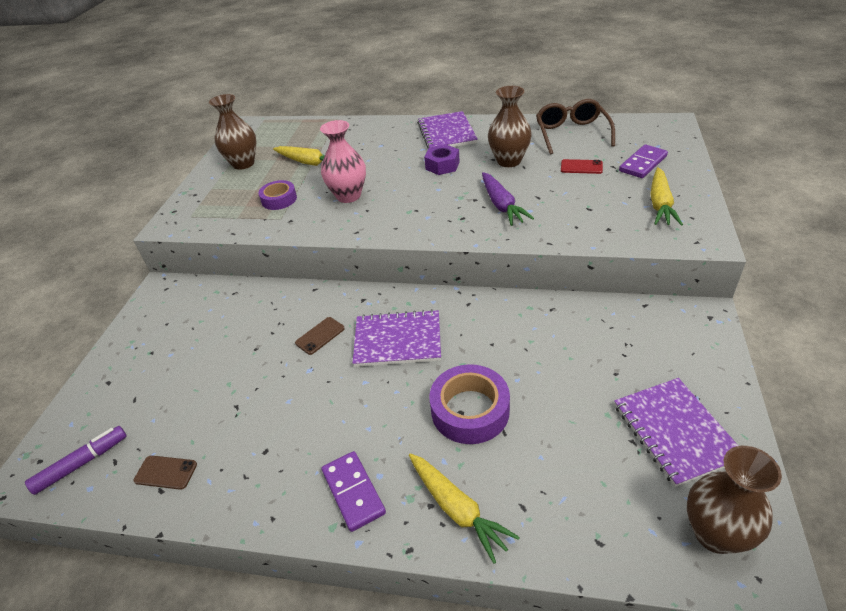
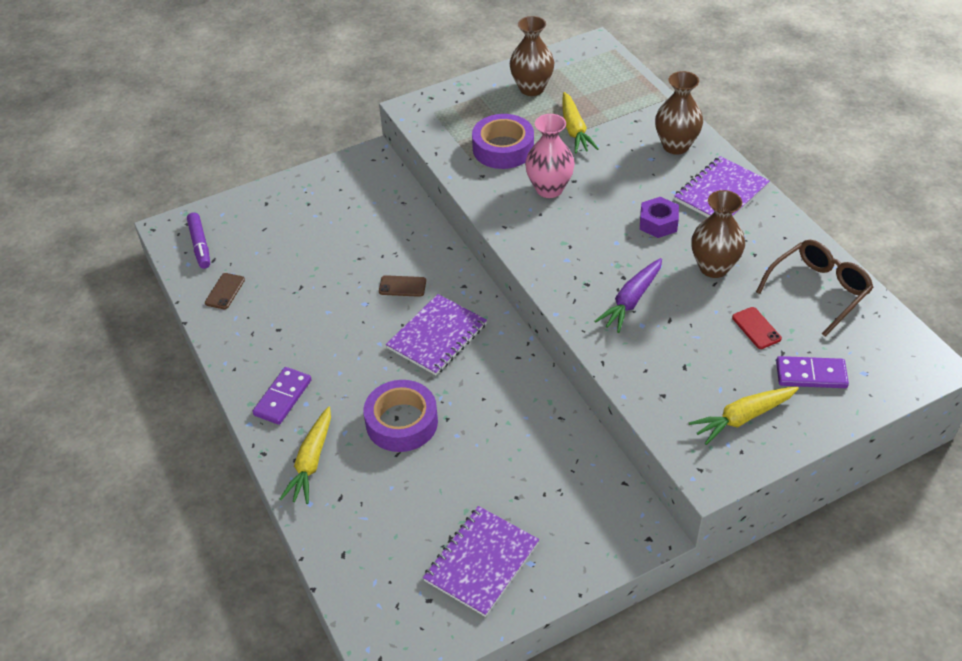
camera: 50 degrees right, 5 degrees up
purple marker [25,426,127,495] -> purple marker turned 60 degrees clockwise [187,212,210,269]
brown phone [134,455,197,490] -> brown phone turned 45 degrees clockwise [205,273,245,309]
purple tape [258,180,297,210] -> purple tape [472,114,534,169], size x1.61
purple notebook [353,309,441,367] -> purple notebook turned 75 degrees clockwise [386,294,487,375]
brown vase [687,446,782,554] -> brown vase moved to [655,71,703,155]

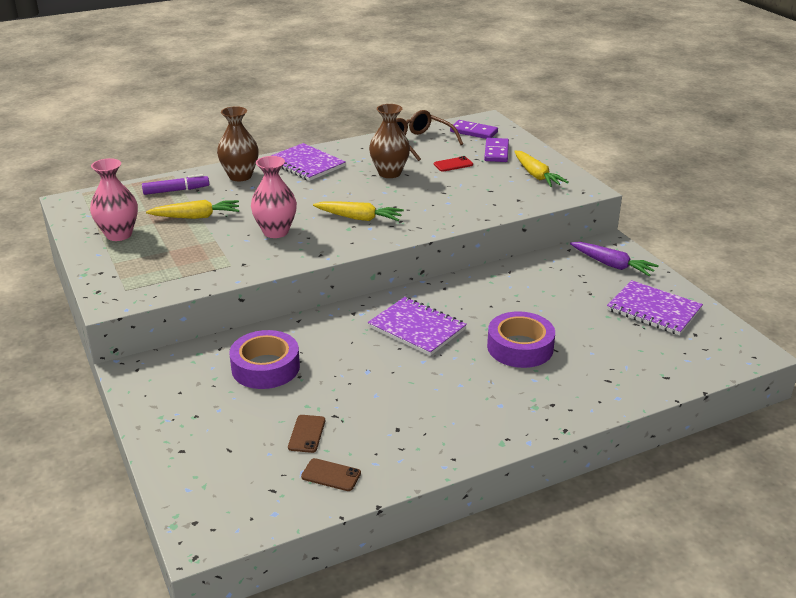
camera: 90 degrees left, 15 degrees down
purple marker [187,212,210,269] -> purple marker moved to [142,174,209,195]
purple domino [252,367,312,425] -> purple domino moved to [450,120,498,139]
yellow carrot [280,407,331,504] -> yellow carrot moved to [313,201,404,221]
brown phone [379,275,426,297] -> brown phone moved to [288,415,325,453]
purple tape [472,114,534,169] -> purple tape moved to [229,330,300,389]
brown vase [510,16,554,96] -> pink vase [90,158,138,241]
purple carrot [594,258,662,333] -> purple carrot moved to [570,242,659,276]
purple nut [640,197,679,238] -> none

